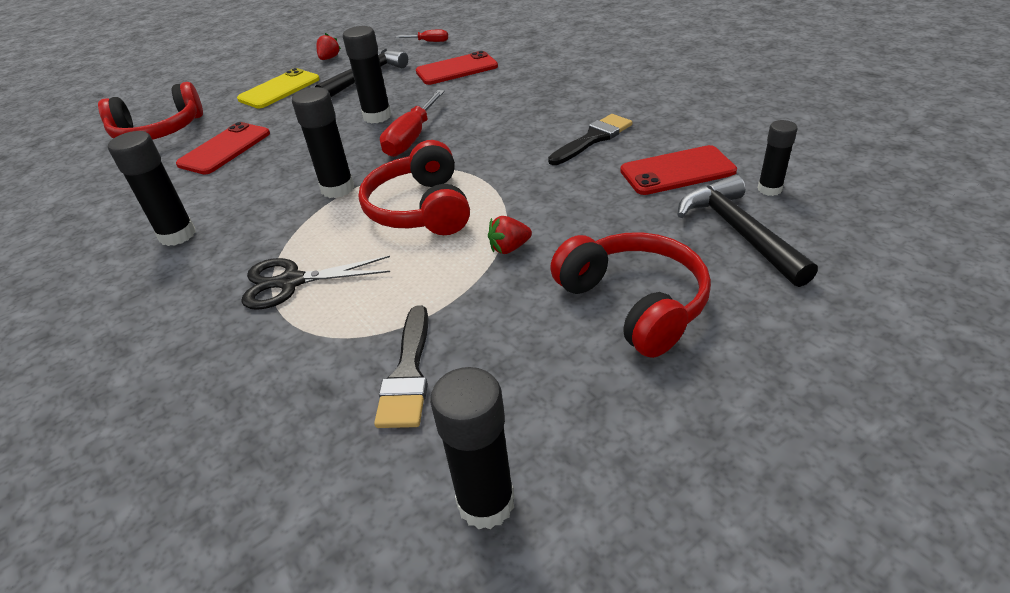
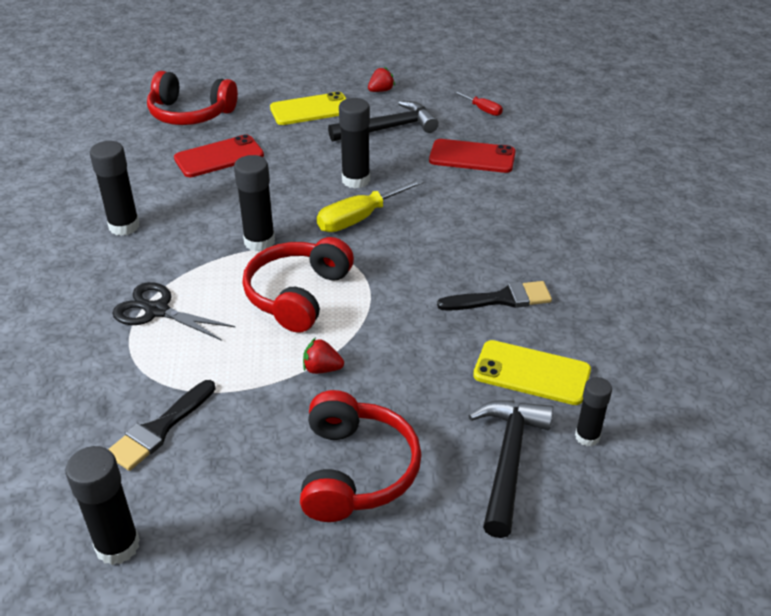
camera: 30 degrees right, 0 degrees up
red screwdriver [380,90,445,157] -> yellow screwdriver [317,179,424,232]
red phone [620,145,737,195] -> yellow phone [473,340,591,405]

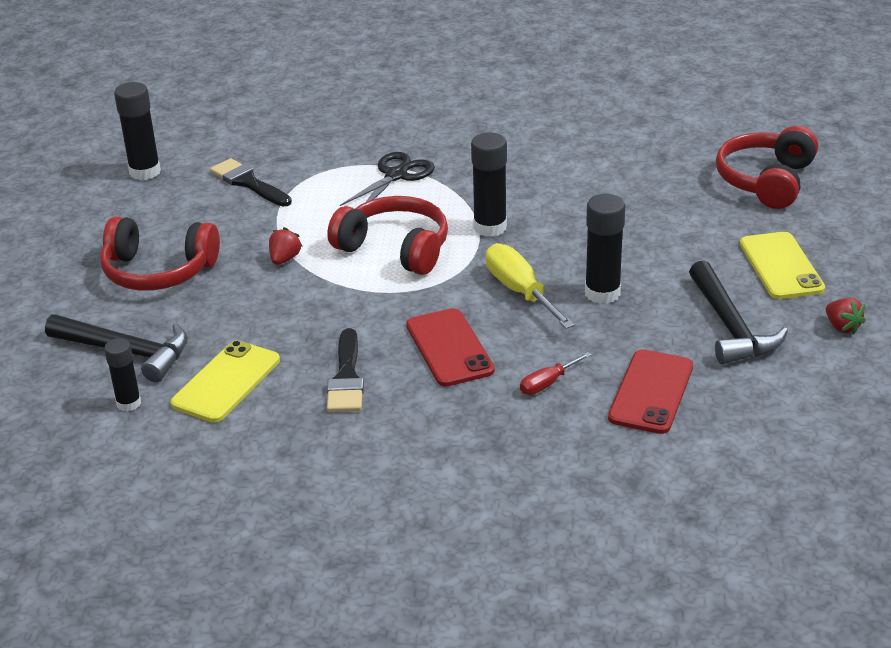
camera: 100 degrees right, 5 degrees down
black glue stick [90,141,140,236] -> none
red phone [174,134,264,177] -> red phone moved to [406,308,495,386]
red screwdriver [454,91,503,116] -> red screwdriver moved to [520,352,592,395]

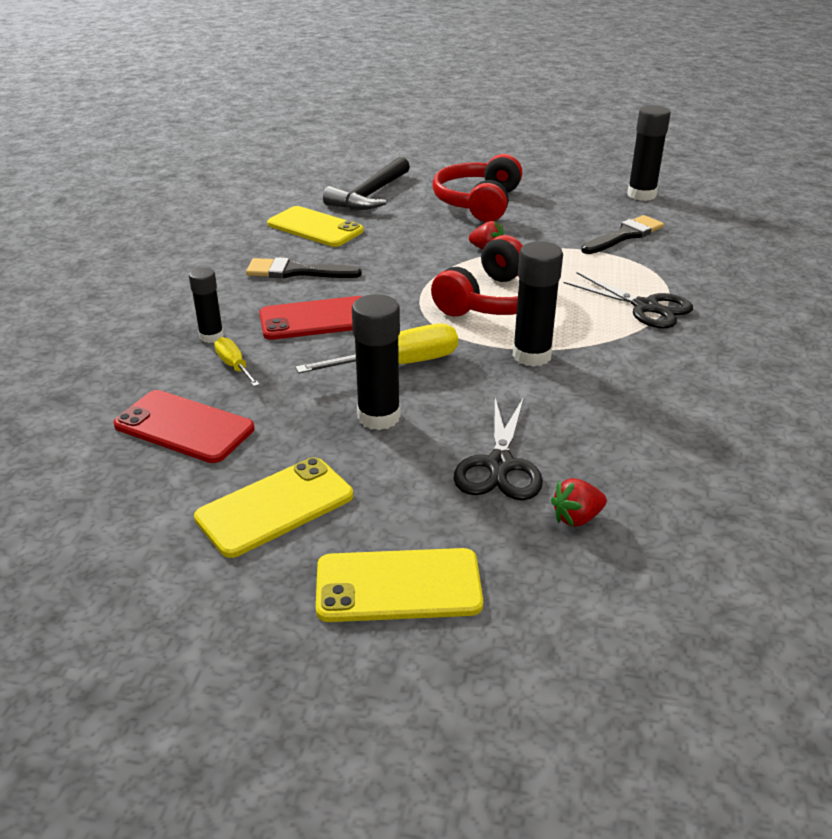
camera: 95 degrees right, 0 degrees up
black glue stick [104,338,141,412] -> black glue stick moved to [189,267,224,343]
red screwdriver [520,352,592,395] -> yellow screwdriver [214,337,260,387]
black hammer [689,260,788,364] -> yellow phone [194,457,353,558]
red headphones [716,126,818,209] -> none
red strawberry [826,298,866,334] -> red strawberry moved to [551,478,607,527]
none -> black scissors [453,397,543,500]

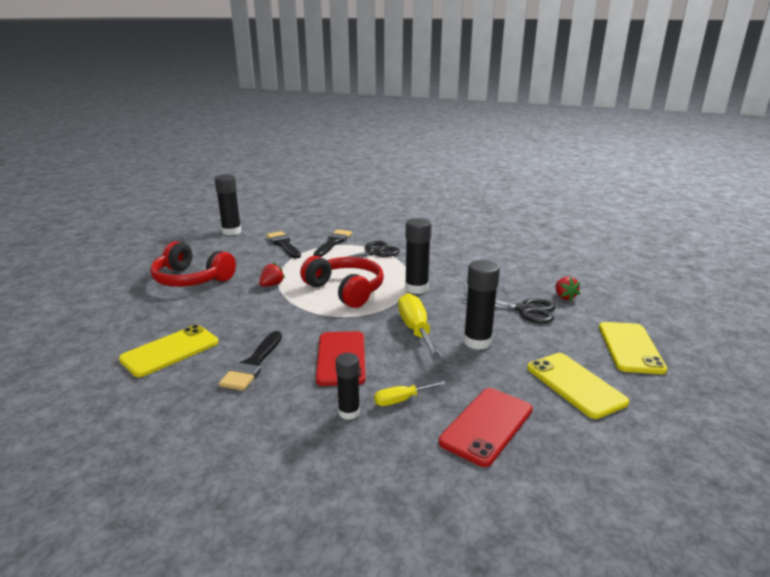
camera: 80 degrees left, 10 degrees down
black hammer [323,157,410,210] -> none
none -> black brush [314,229,352,257]

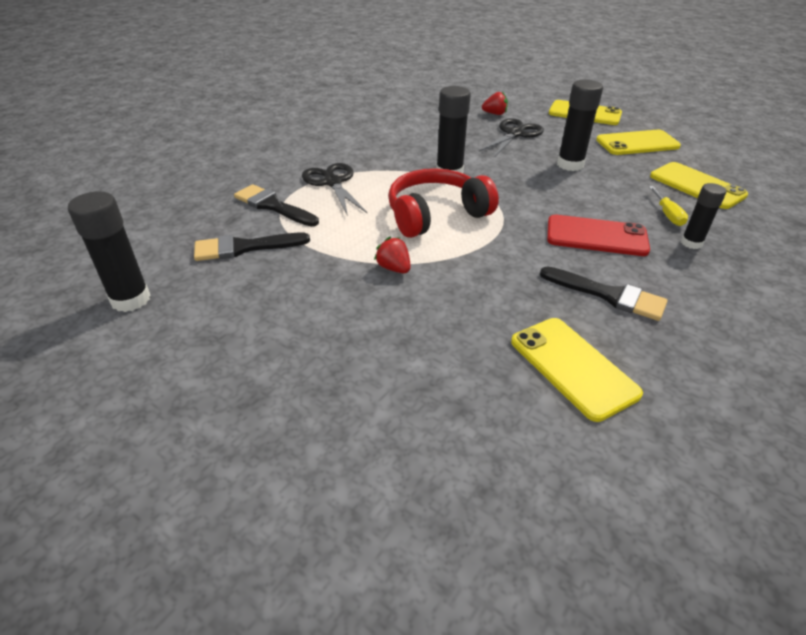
camera: 75 degrees left, 15 degrees up
red headphones [150,241,236,287] -> none
yellow screwdriver [398,293,441,360] -> none
red phone [439,388,533,467] -> yellow phone [650,162,748,209]

